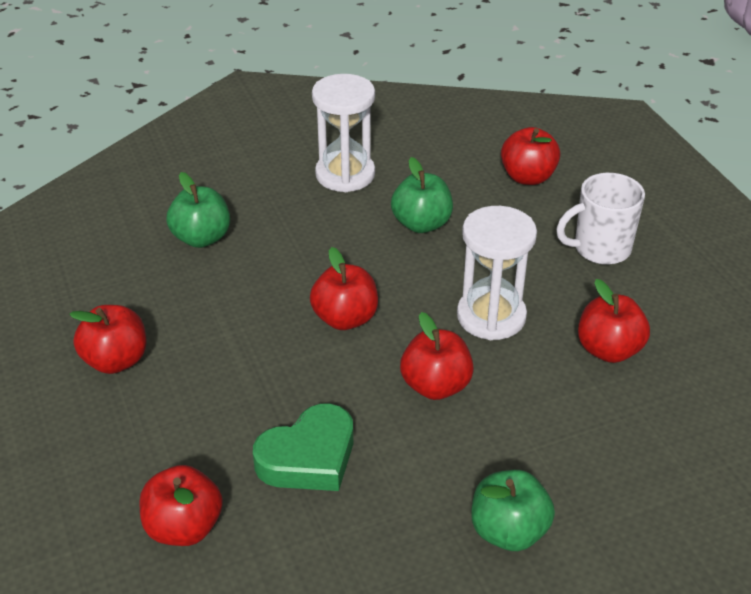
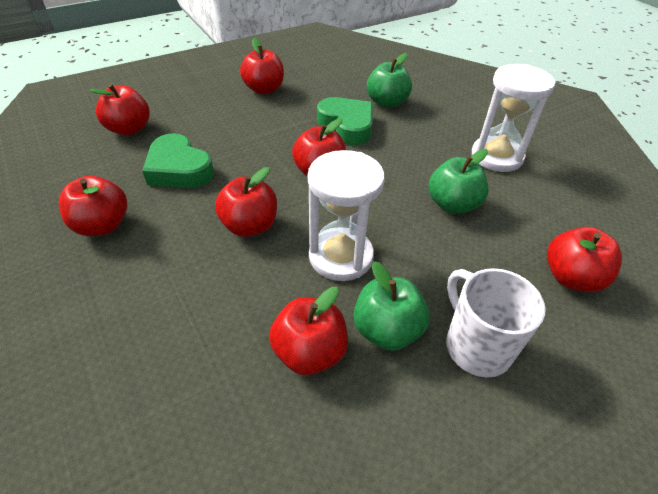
camera: 80 degrees right, 5 degrees up
green apple [471,470,555,551] -> green apple moved to [353,261,430,351]
none -> red apple [59,176,127,236]
none -> green heart [317,97,373,145]

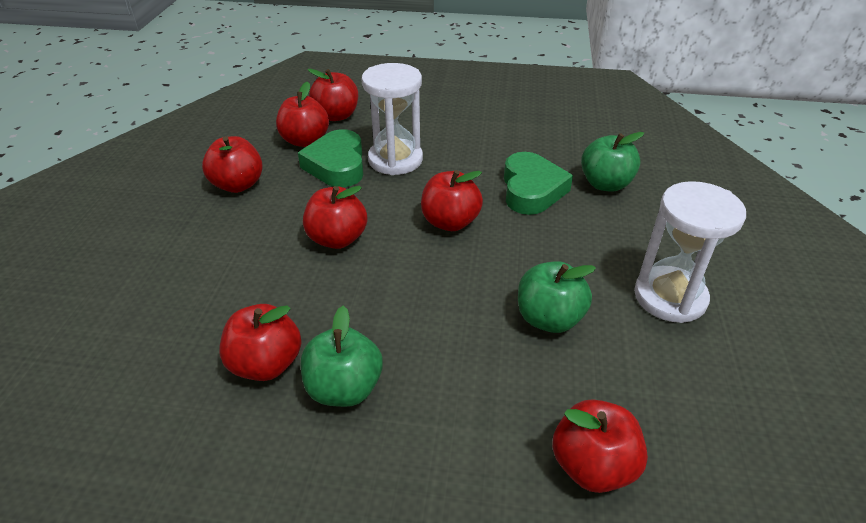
camera: 40 degrees right, 5 degrees down
red apple [240,38,284,95] -> red apple moved to [276,82,329,147]
white hourglass [308,150,385,281] -> white hourglass moved to [362,63,423,175]
white mug [446,268,546,378] -> none

